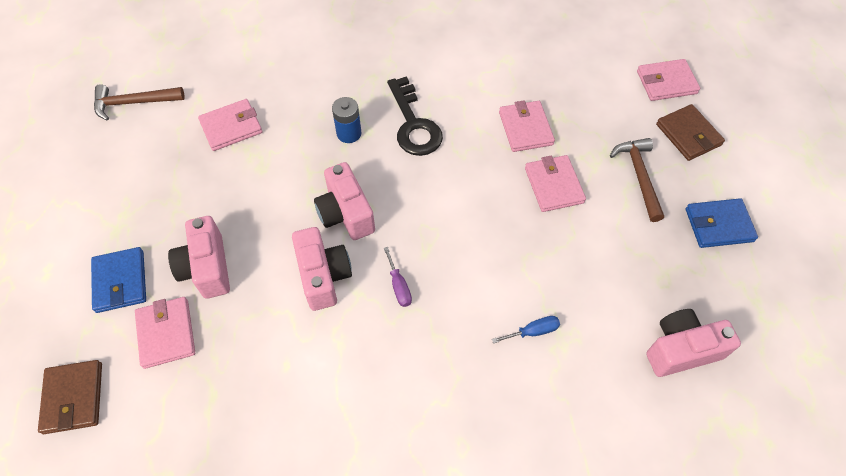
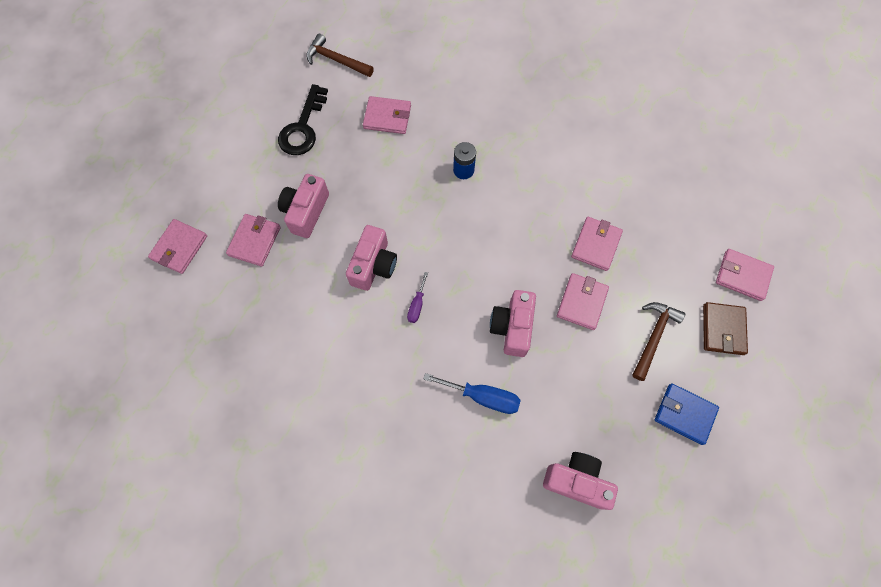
camera: 35 degrees right, 10 degrees up
brown wallet [38,360,102,434] -> pink wallet [148,219,207,274]
blue wallet [91,247,146,313] -> none
pink camera [314,162,375,240] -> pink camera moved to [490,290,536,357]
black key [387,76,443,156] -> black key moved to [278,84,328,155]
blue screwdriver [492,316,560,344] -> blue screwdriver [423,373,521,414], size x1.72

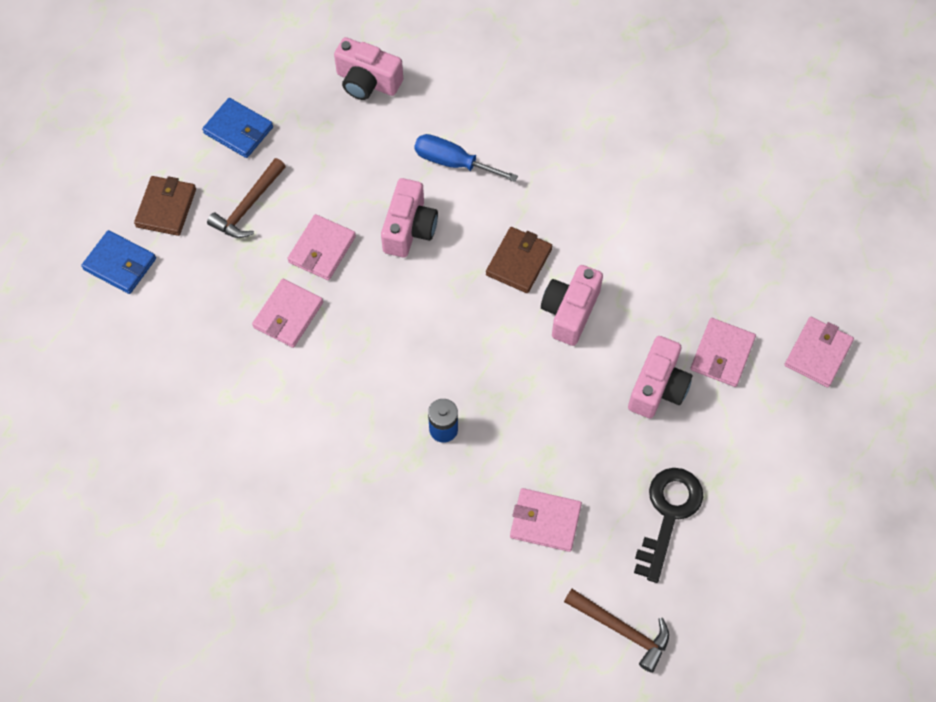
camera: 175 degrees left, 5 degrees down
purple screwdriver [407,272,428,323] -> brown wallet [486,227,552,293]
pink wallet [716,249,774,301] -> blue wallet [81,230,156,294]

